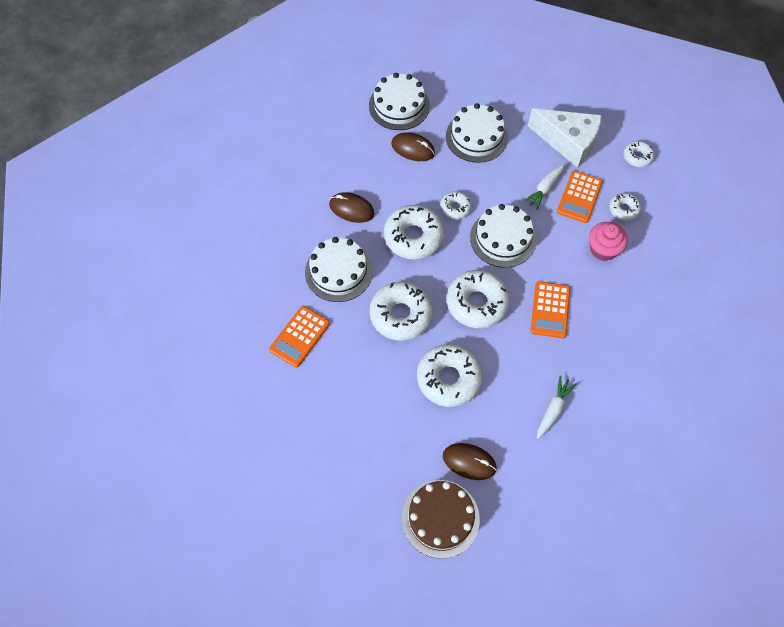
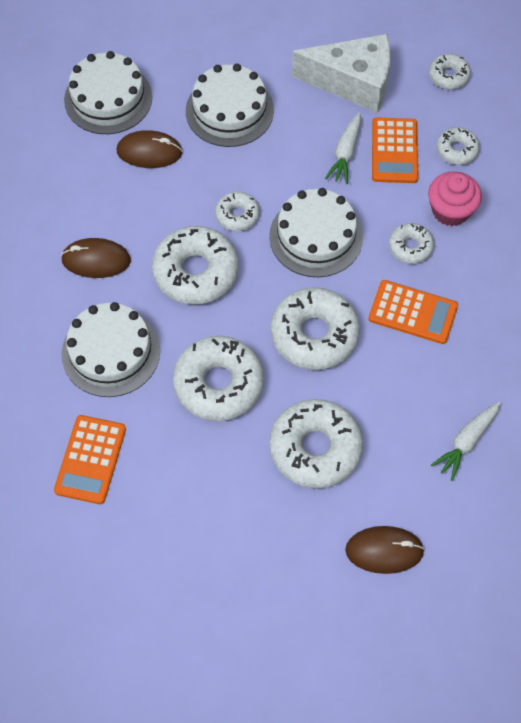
camera: 20 degrees left, 0 degrees up
brown cake [402,480,480,559] -> none
orange calculator [531,281,570,339] -> orange calculator turned 60 degrees counterclockwise [368,280,458,344]
white carrot [537,376,577,439] -> white carrot turned 150 degrees counterclockwise [431,402,501,481]
none -> white donut [389,223,434,264]

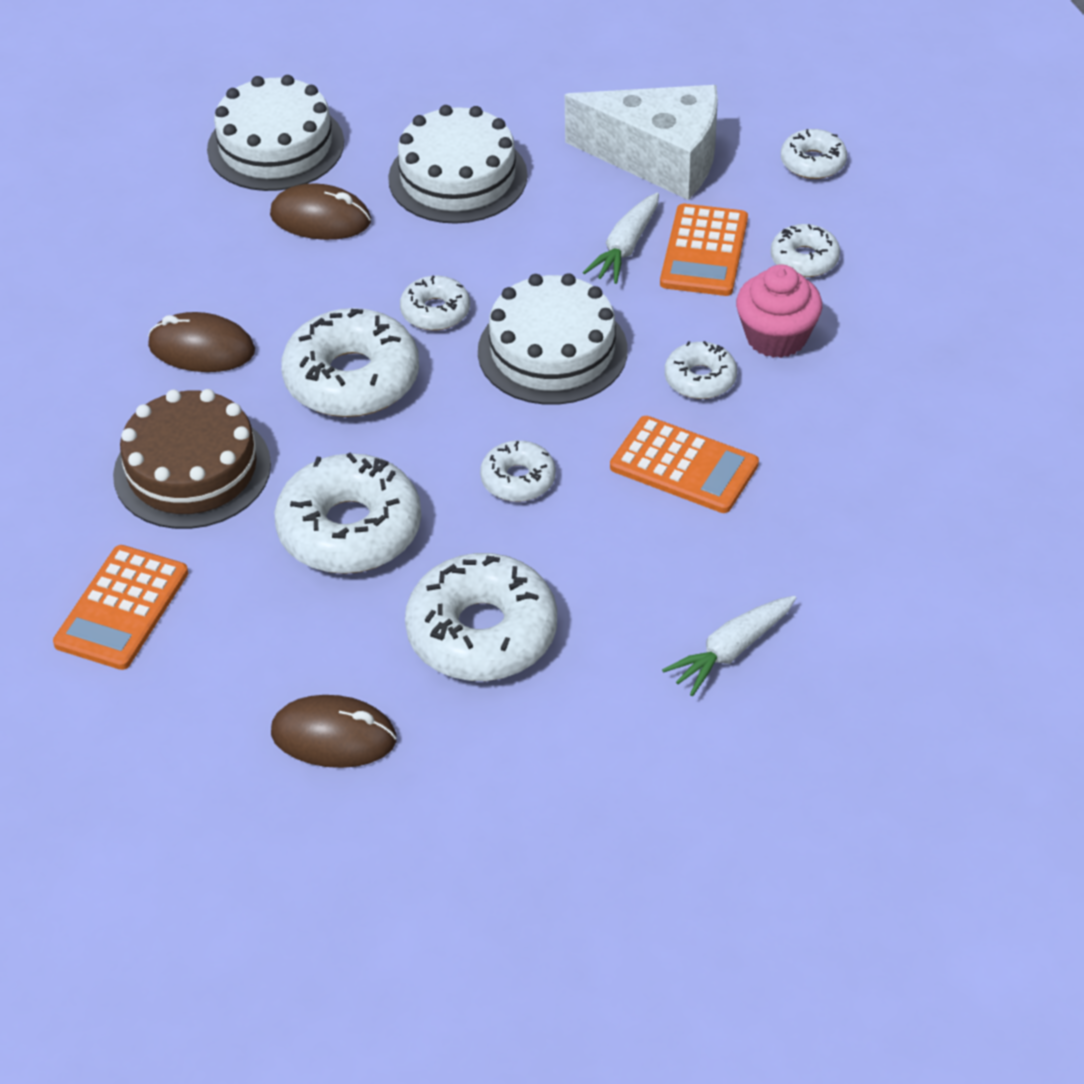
camera: 10 degrees right, 15 degrees down
white cake [62,302,160,397] -> brown cake [113,389,271,529]
white donut [271,287,360,370] -> white donut [480,441,556,502], size x0.53
brown mouse [345,526,425,574] -> brown mouse moved to [271,695,397,768]

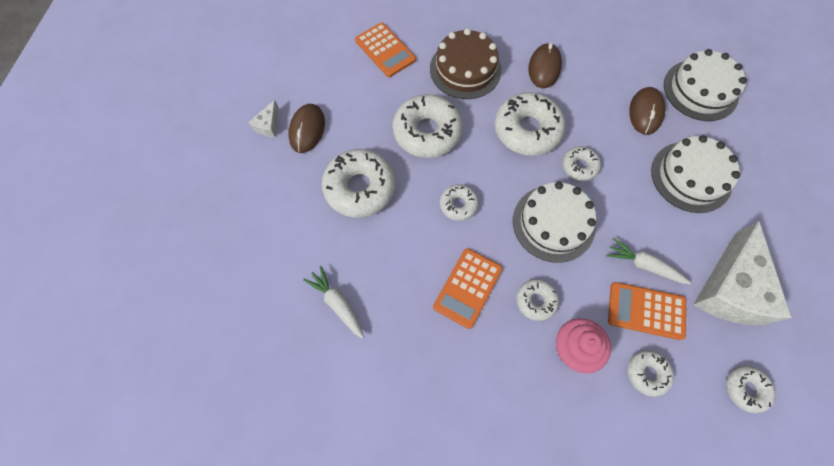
camera: 90 degrees right, 20 degrees up
orange calculator [53,545,188,670] -> orange calculator turned 150 degrees counterclockwise [355,23,416,77]
none -> white cheese [249,100,279,137]

